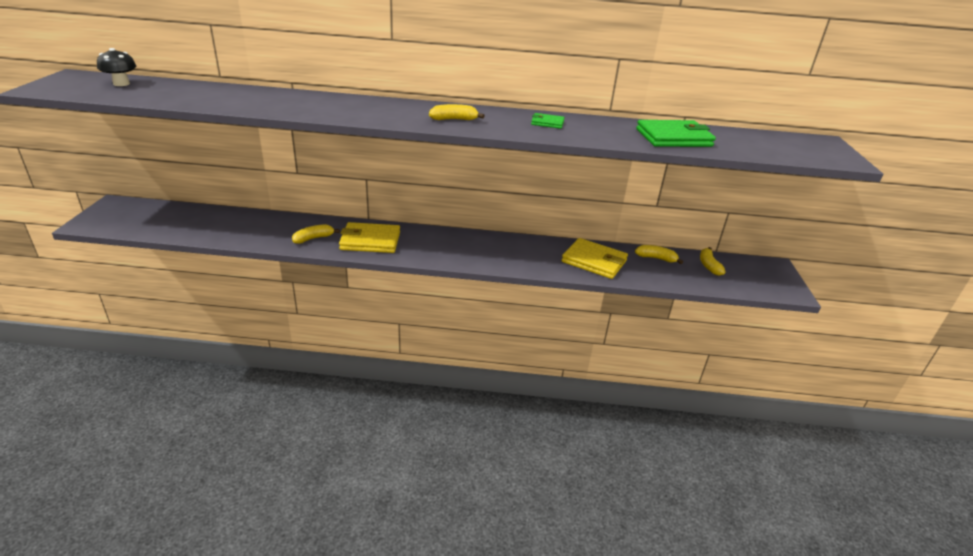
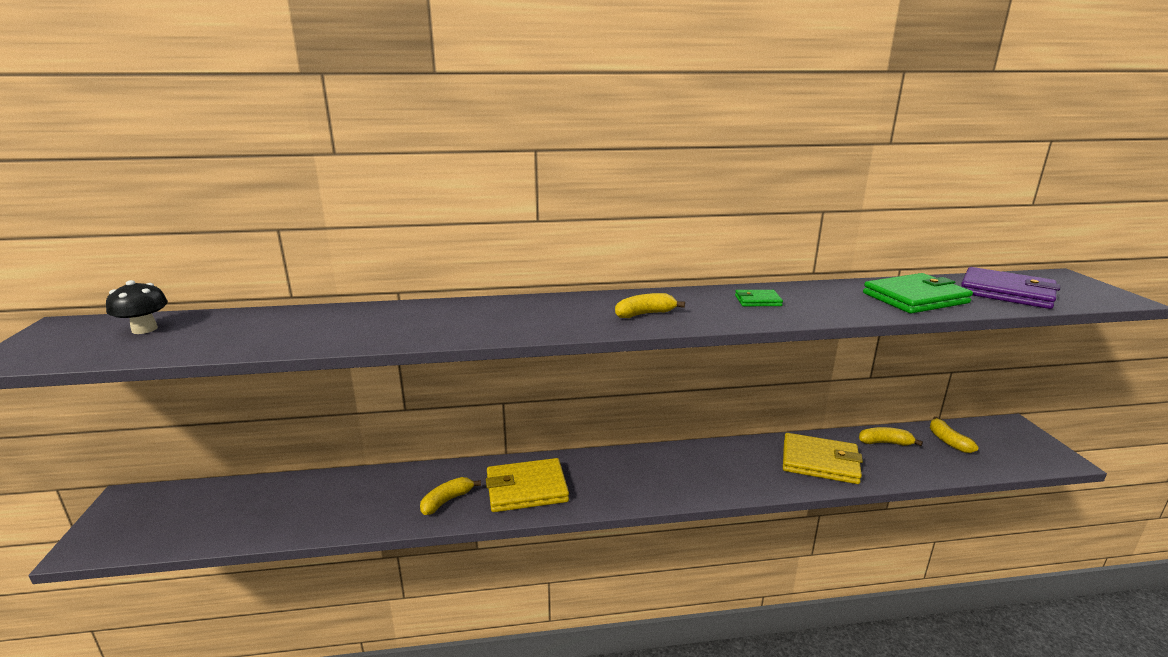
camera: 10 degrees left, 10 degrees down
none -> purple wallet [961,267,1060,309]

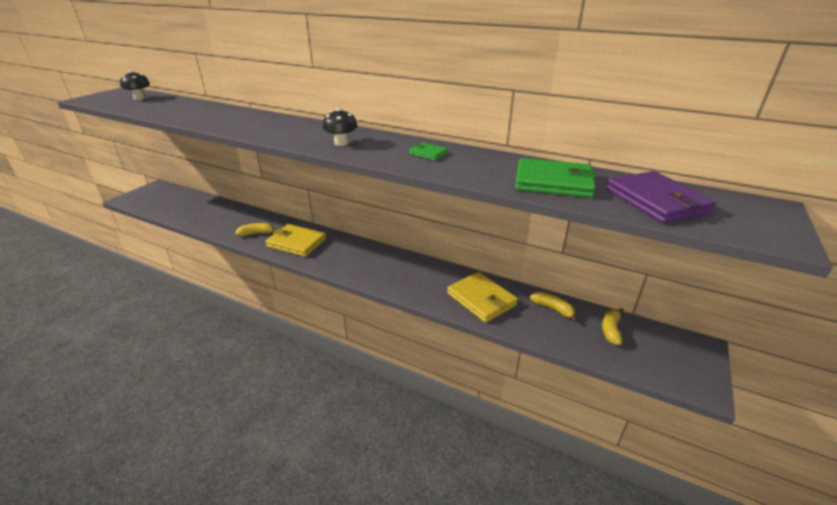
camera: 35 degrees right, 10 degrees up
yellow banana [615,293,685,318] -> black mushroom [323,108,357,146]

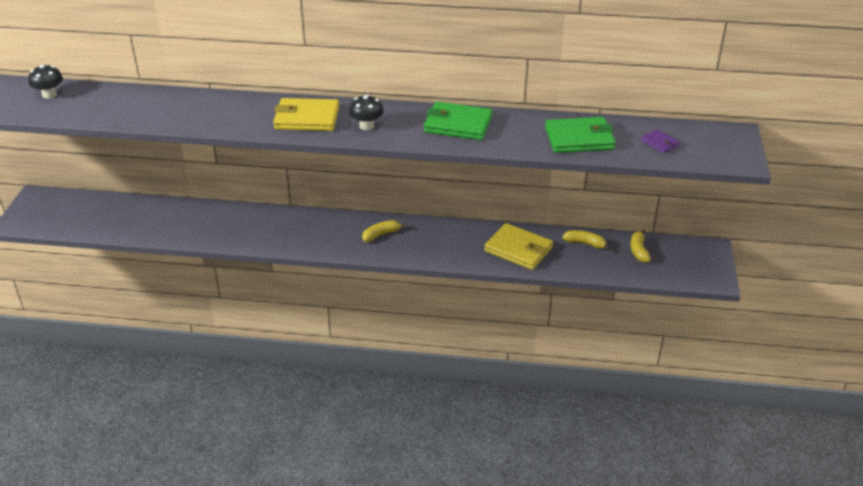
camera: 20 degrees left, 5 degrees up
yellow banana [235,223,277,236] -> yellow banana moved to [362,220,406,242]
yellow wallet [265,224,326,257] -> yellow wallet moved to [273,98,339,131]
green wallet [409,142,448,160] -> green wallet [424,102,492,140], size x2.00
purple wallet [606,171,716,223] -> purple wallet [641,129,680,154], size x0.50

